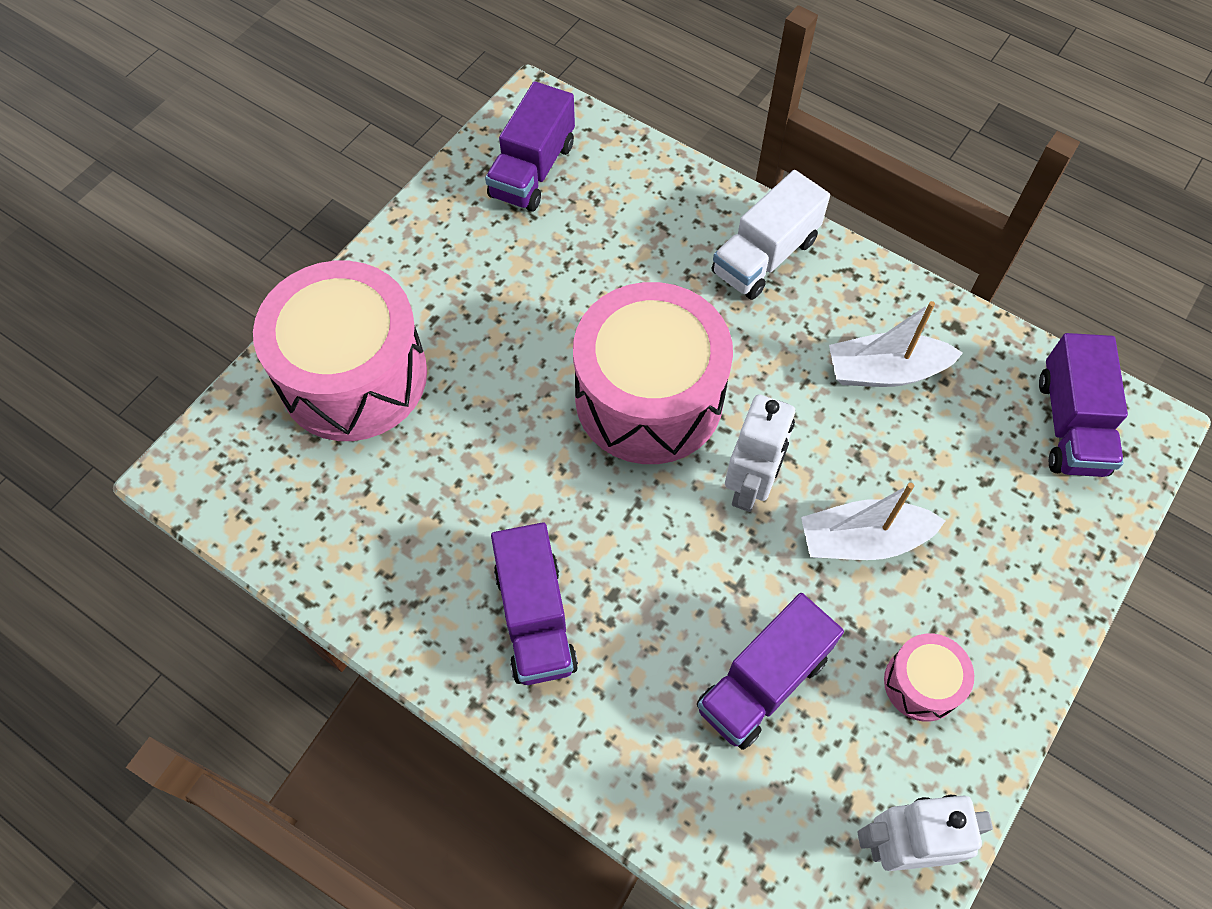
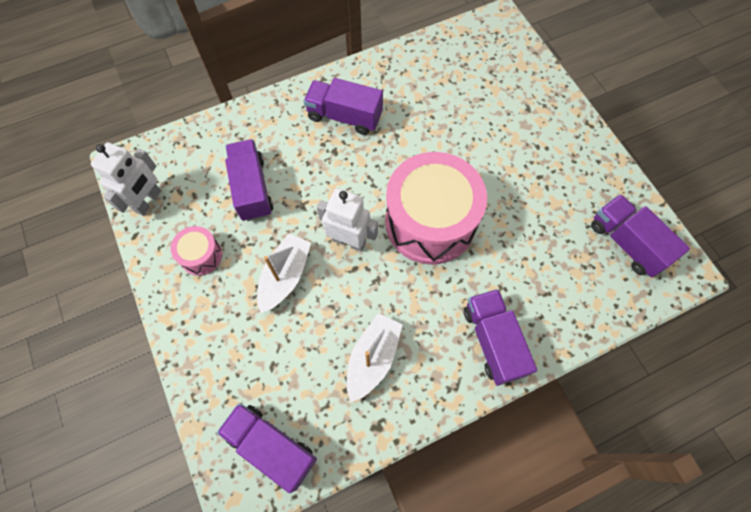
camera: 120 degrees right, 5 degrees up
pink drum [253,261,427,441] -> none
white truck [712,170,830,300] -> purple truck [464,289,537,386]
white robot [725,394,795,512] -> white robot turned 150 degrees clockwise [317,188,378,252]

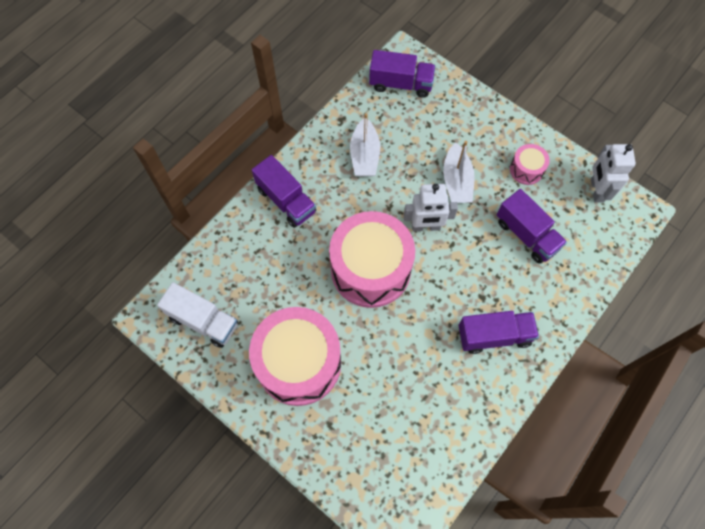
camera: 155 degrees right, 0 degrees up
purple truck [591,194,690,277] -> white truck [157,282,238,348]
none -> pink drum [249,307,341,406]

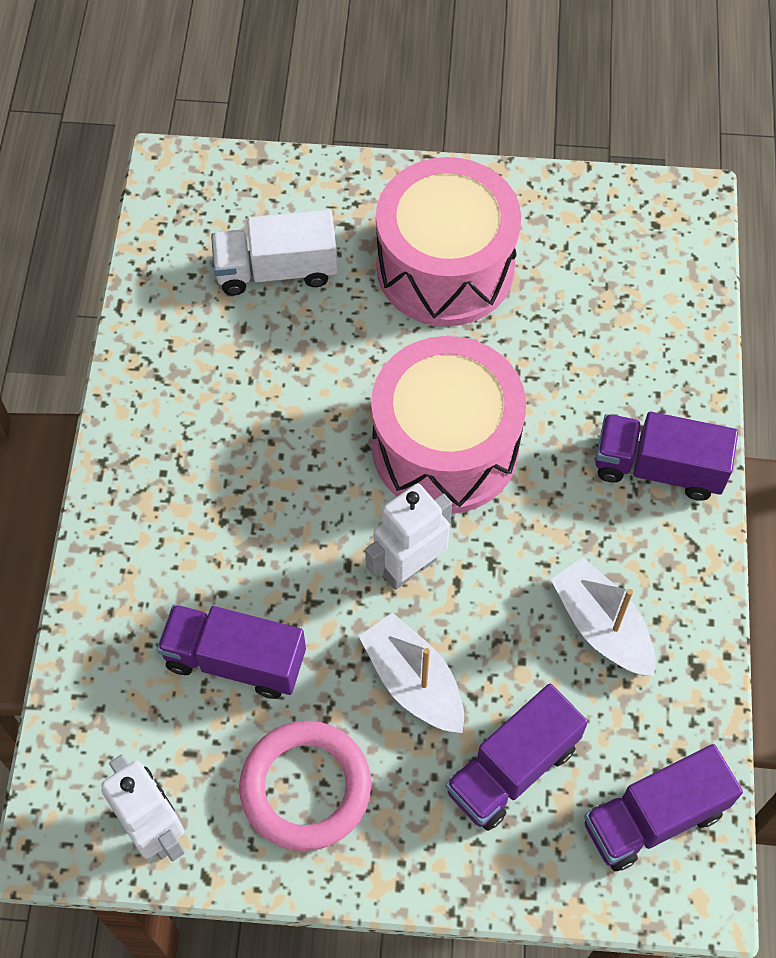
camera: 145 degrees right, 5 degrees down
white truck [157,282,238,348] -> white truck moved to [211,210,338,295]
purple truck [459,311,539,354] -> purple truck moved to [445,684,588,831]
pink drum [510,144,550,185] -> pink ring [239,721,371,851]

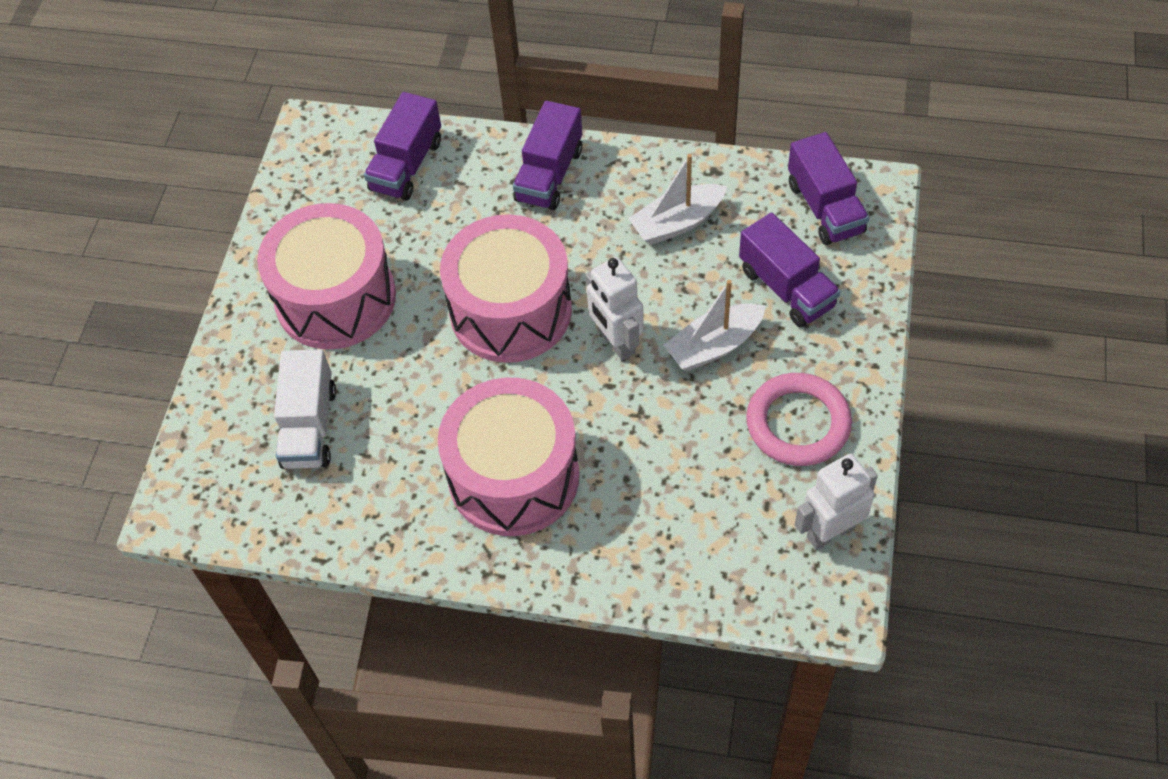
camera: 80 degrees left, 5 degrees down
purple truck [157,604,306,699] -> purple truck moved to [364,92,441,201]
none -> pink drum [438,378,579,536]

